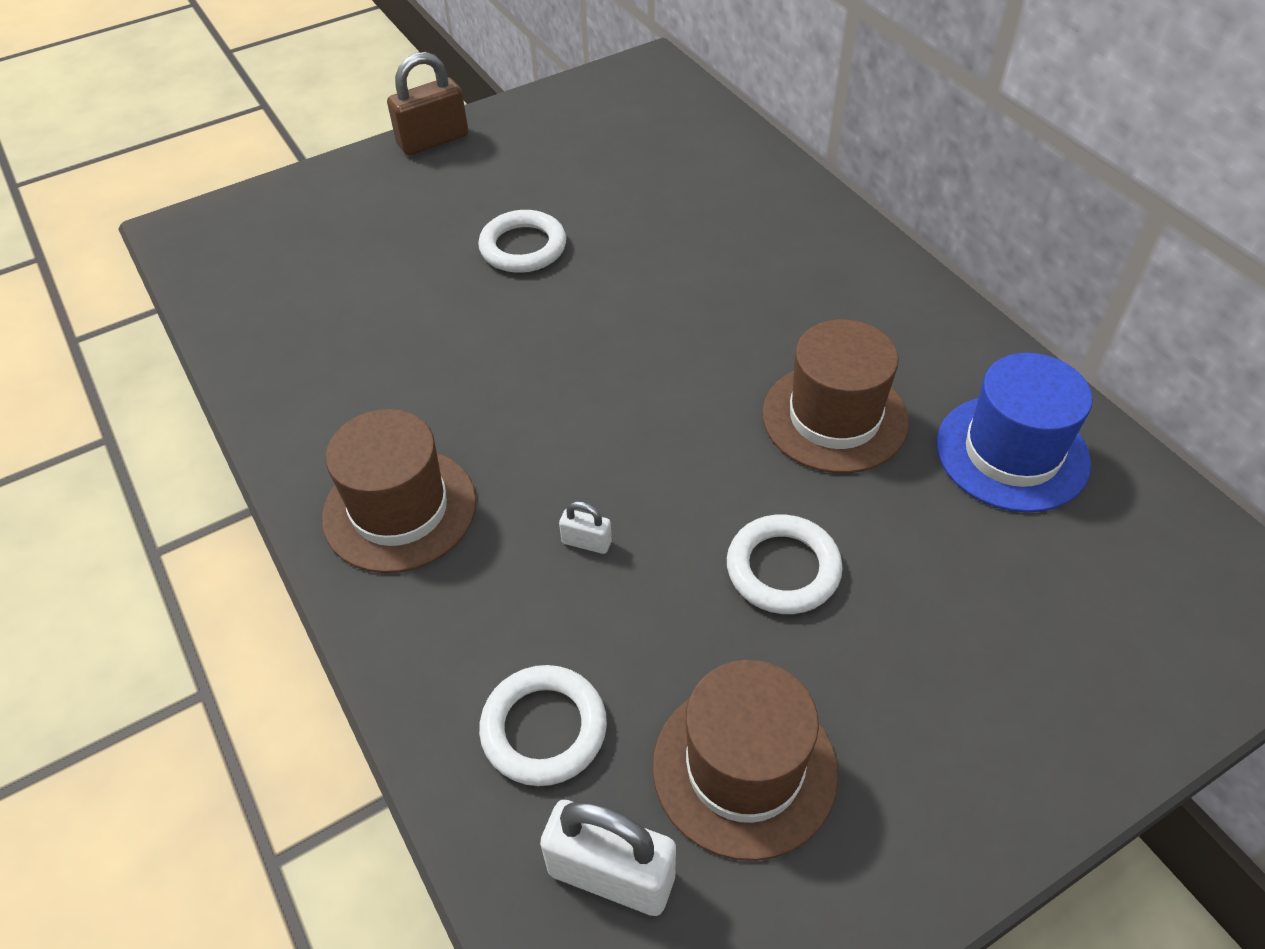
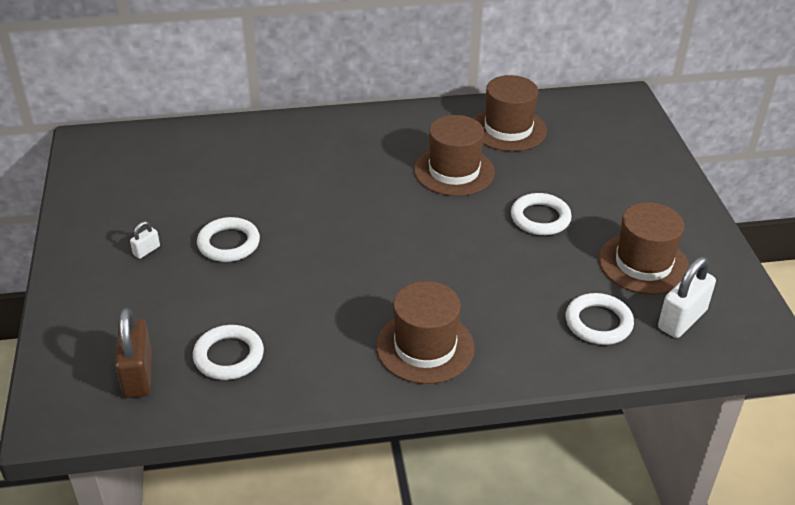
camera: 70 degrees left, 10 degrees down
brown padlock [387,52,468,156] -> brown padlock moved to [115,308,152,398]
white padlock [559,501,612,554] -> white padlock moved to [130,221,160,259]
blue hat [936,353,1093,513] -> brown hat [473,75,547,151]
none -> white ring [193,325,264,380]

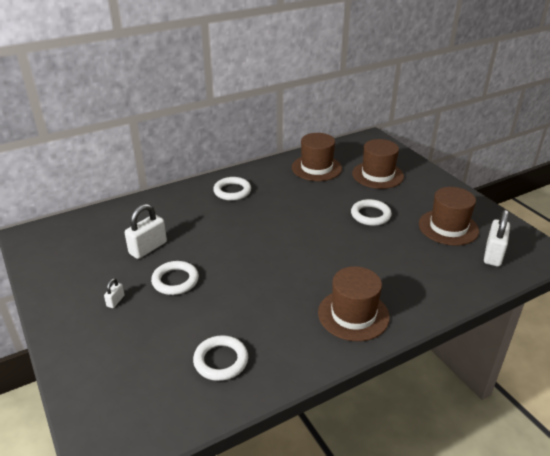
camera: 20 degrees left, 5 degrees down
brown padlock [115,308,152,398] -> none
brown hat [414,115,495,196] -> brown hat moved to [352,139,404,189]
white ring [566,293,634,345] -> white ring moved to [213,177,251,201]
none -> white padlock [125,204,167,259]

